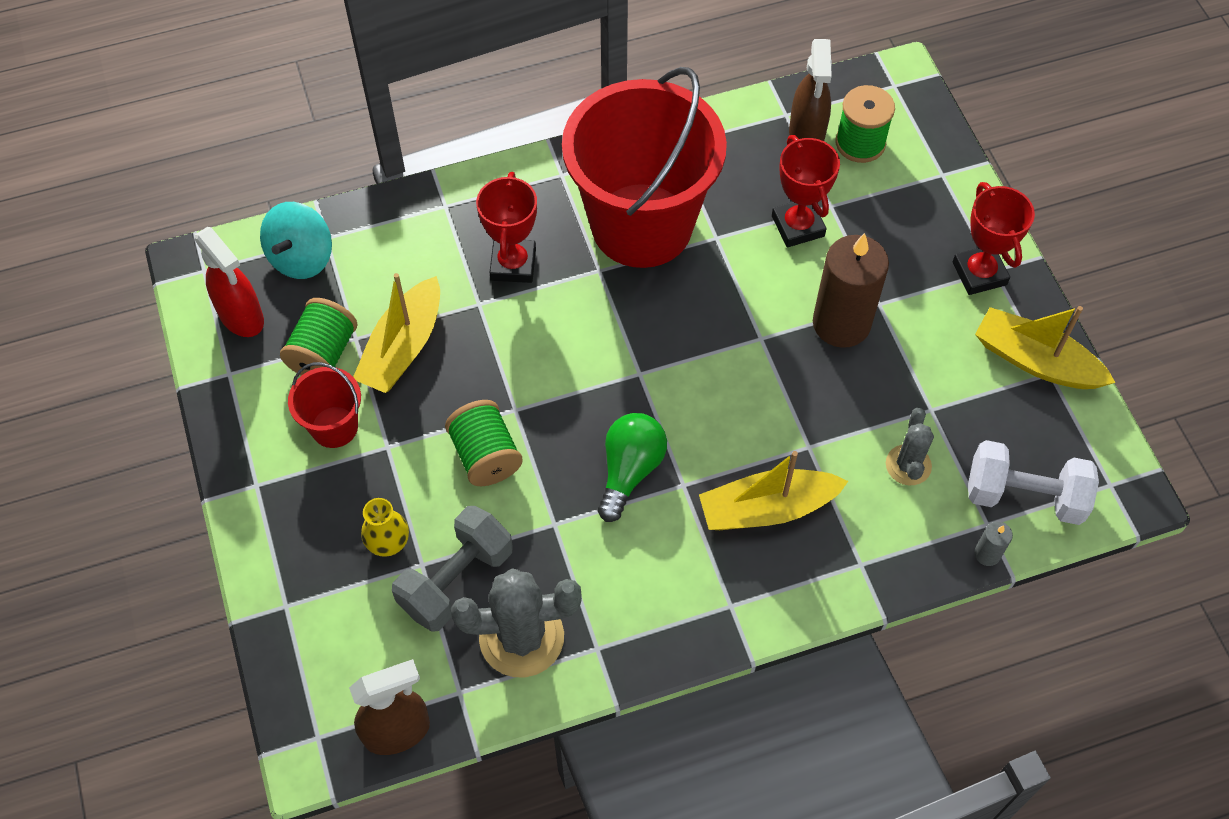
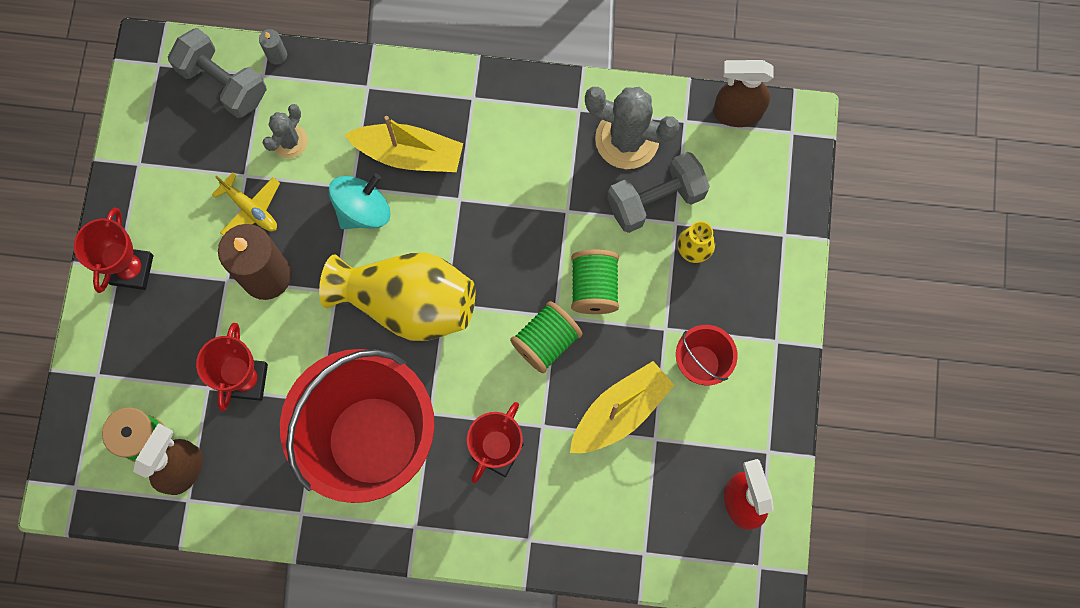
camera: 155 degrees left, 15 degrees up
turquoise spinning top [260,202,332,279] -> turquoise spinning top moved to [329,173,390,229]
green spool [280,298,357,376] -> green spool moved to [510,301,583,373]
green light bulb [598,413,667,522] -> none
white dumbbell [968,440,1099,525] -> grey dumbbell [168,28,267,118]
yellow boat [975,306,1116,389] -> none
none -> yellow plane [212,173,280,236]
none -> yellow vase [319,252,475,341]

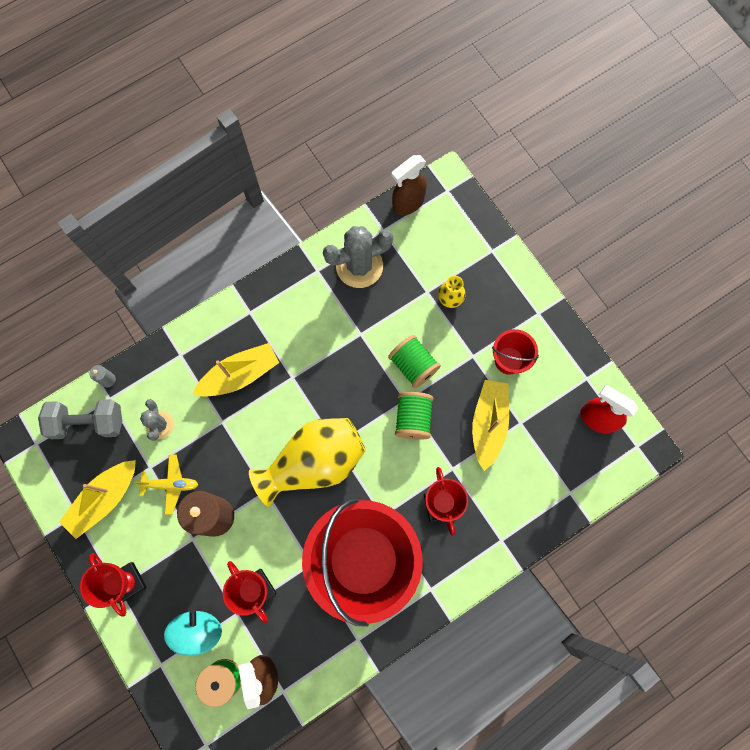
camera: 40 degrees left, 0 degrees up
turquoise spinning top [329,173,390,229] -> turquoise spinning top moved to [164,608,222,656]
grey dumbbell [607,152,710,233] -> none
none -> yellow boat [59,460,136,539]

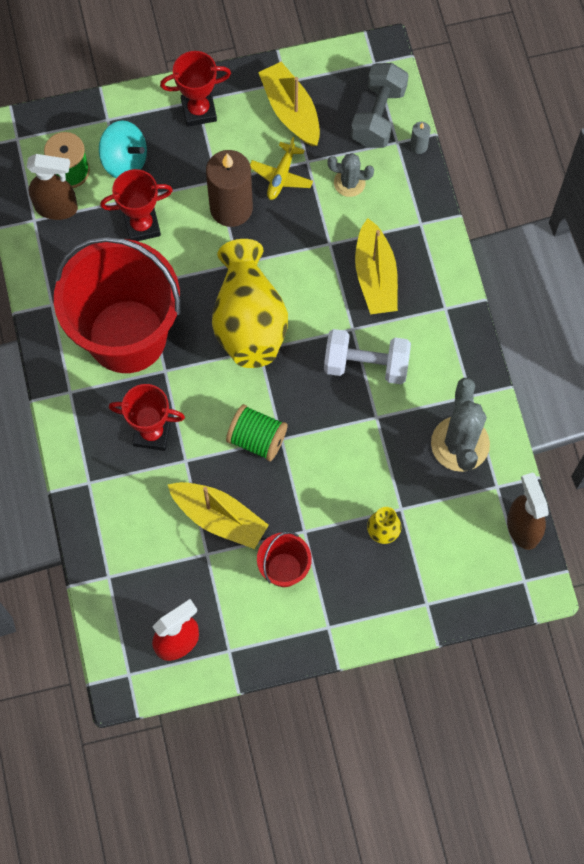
camera: 110 degrees right, 5 degrees down
green spool [388,335,441,388] -> none
none -> white dumbbell [324,329,411,384]

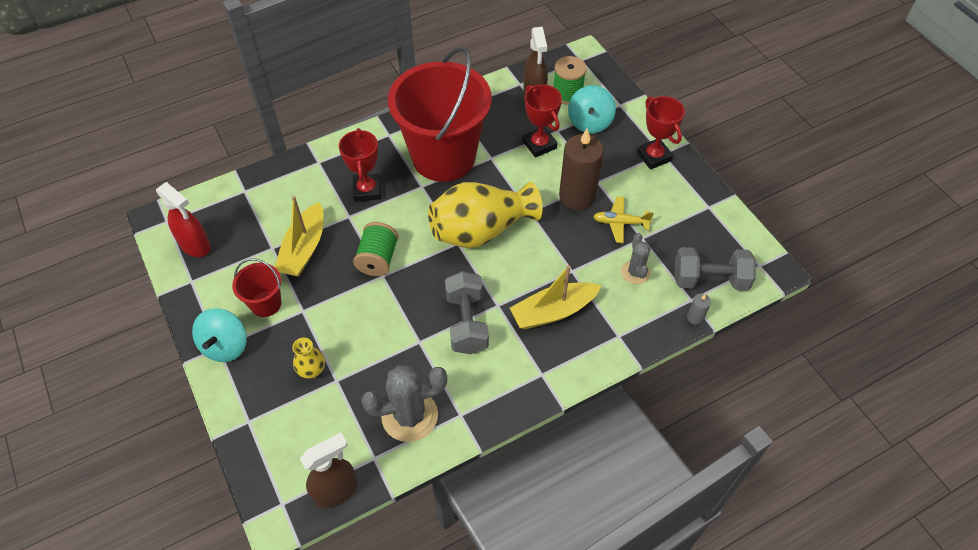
camera: 75 degrees right, 15 degrees down
yellow boat [258,62,320,146] -> none
white dumbbell [324,329,411,384] -> grey dumbbell [445,271,489,354]
none -> turquoise spinning top [192,308,247,362]

